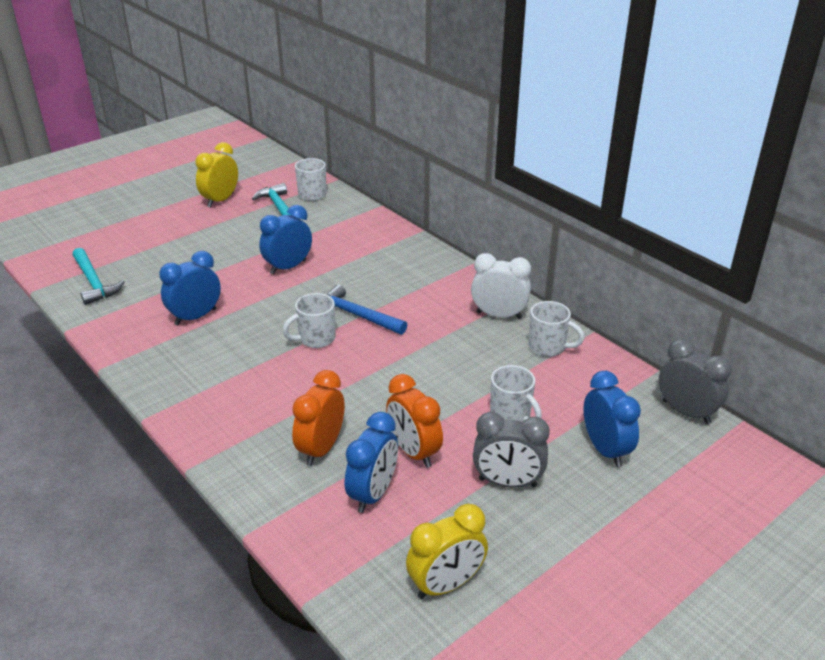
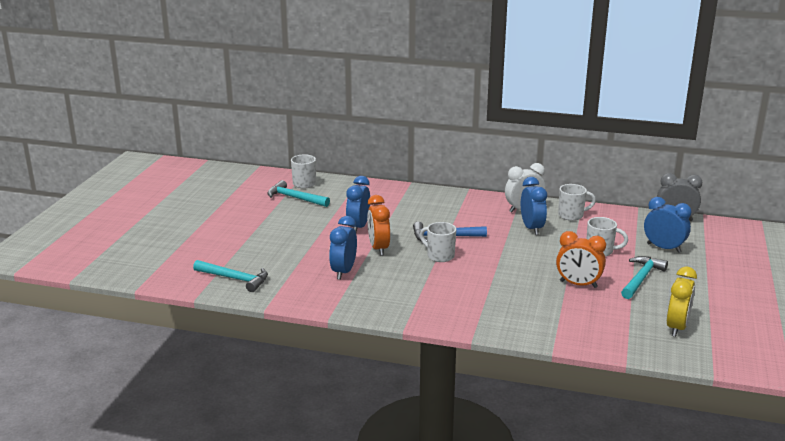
camera: 35 degrees left, 10 degrees down
yellow clock [195,142,238,207] -> none
white mug [282,293,336,348] -> white mug turned 105 degrees clockwise [420,222,456,262]
orange clock [292,370,345,466] -> orange clock moved to [367,195,390,256]
blue clock [345,412,398,513] -> blue clock moved to [521,177,547,235]
grey clock [473,412,550,488] -> turquoise hammer [621,256,668,299]

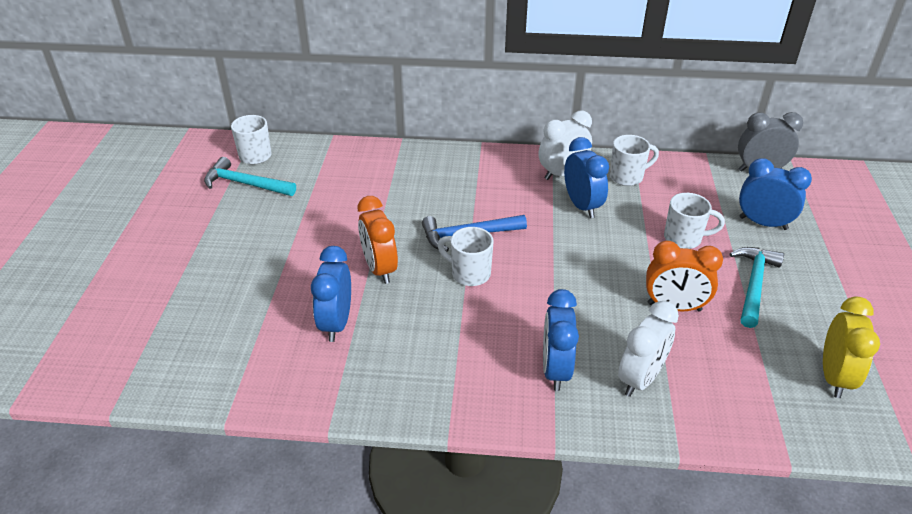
camera: 10 degrees left, 15 degrees up
turquoise hammer [193,260,268,292] -> none
blue clock [346,176,370,232] -> blue clock moved to [543,289,579,391]
none -> white clock [618,301,679,397]

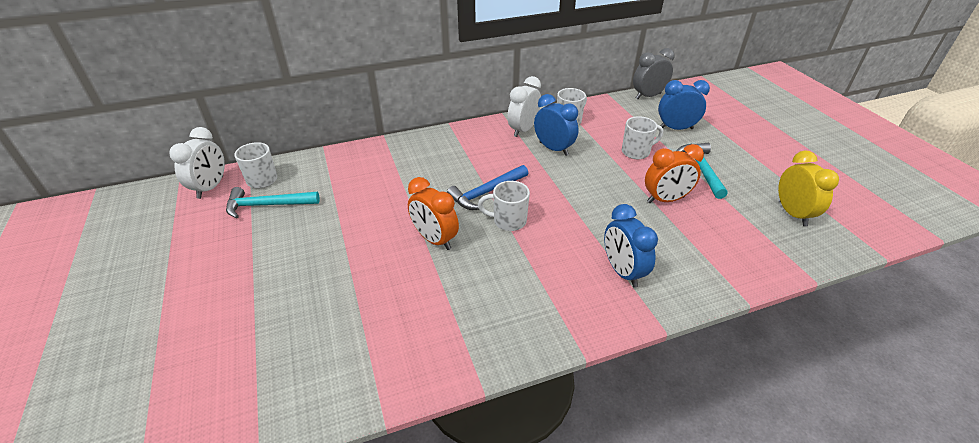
camera: 25 degrees left, 0 degrees up
blue clock [311,246,351,342] -> none
white clock [618,301,679,397] -> white clock moved to [169,127,225,199]

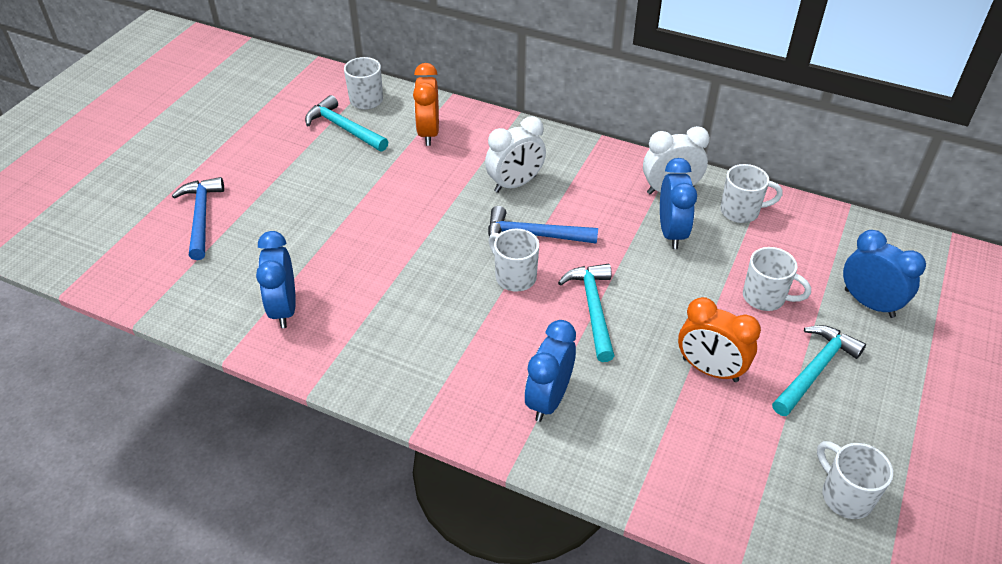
camera: 45 degrees right, 5 degrees up
white clock [169,127,225,199] -> white clock moved to [485,116,546,193]
orange clock [408,177,459,250] -> orange clock moved to [413,63,439,146]
grey clock [633,48,675,99] -> none
yellow clock [778,151,839,226] -> white mug [817,441,893,519]
none -> blue hammer [172,177,224,260]
none -> blue clock [256,231,296,328]
none -> turquoise hammer [558,264,614,362]

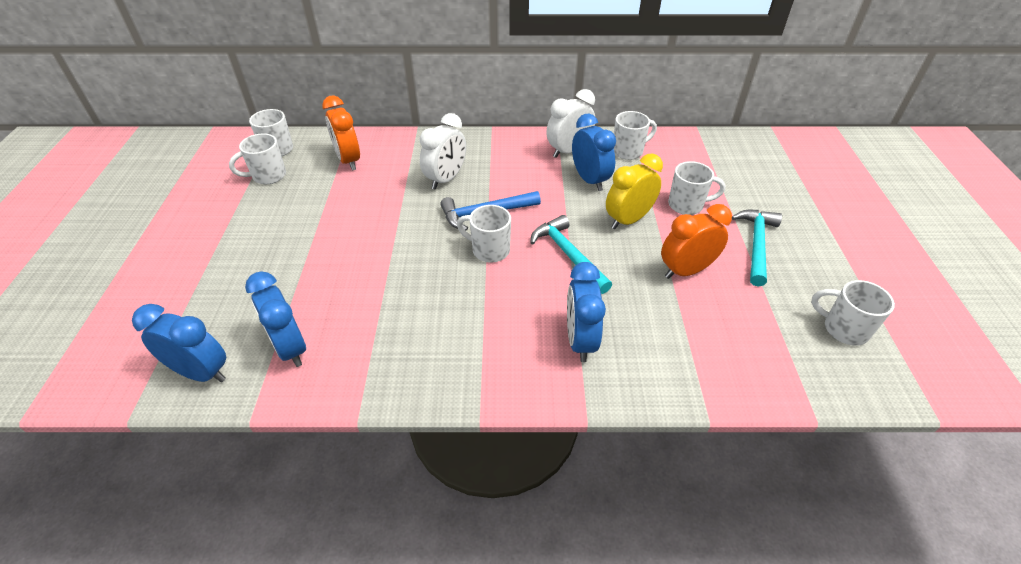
camera: 25 degrees left, 0 degrees up
blue hammer [172,177,224,260] -> none
turquoise hammer [305,95,388,152] -> white mug [229,133,286,184]
orange clock [678,297,761,382] -> orange clock turned 150 degrees clockwise [661,204,732,279]
blue clock [843,230,926,318] -> blue clock moved to [132,304,226,382]
none -> yellow clock [606,154,663,229]

